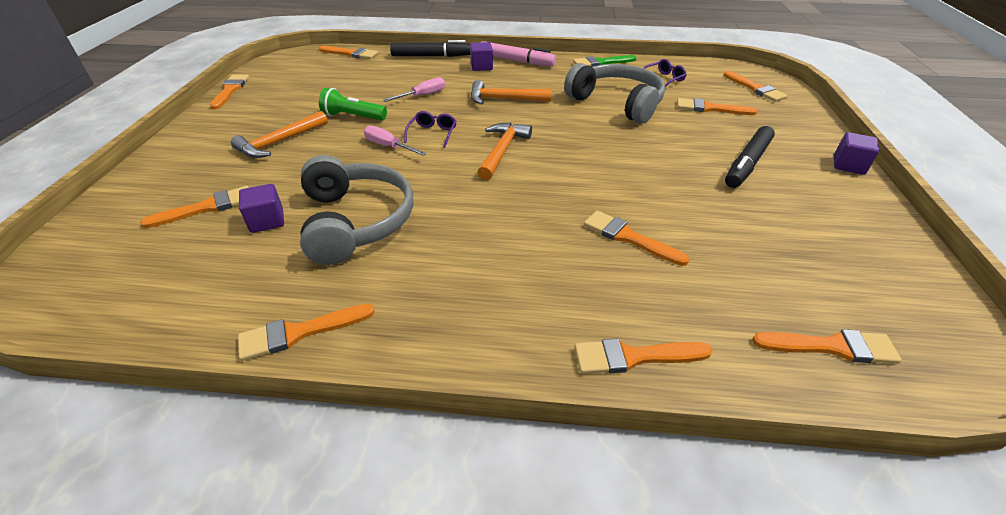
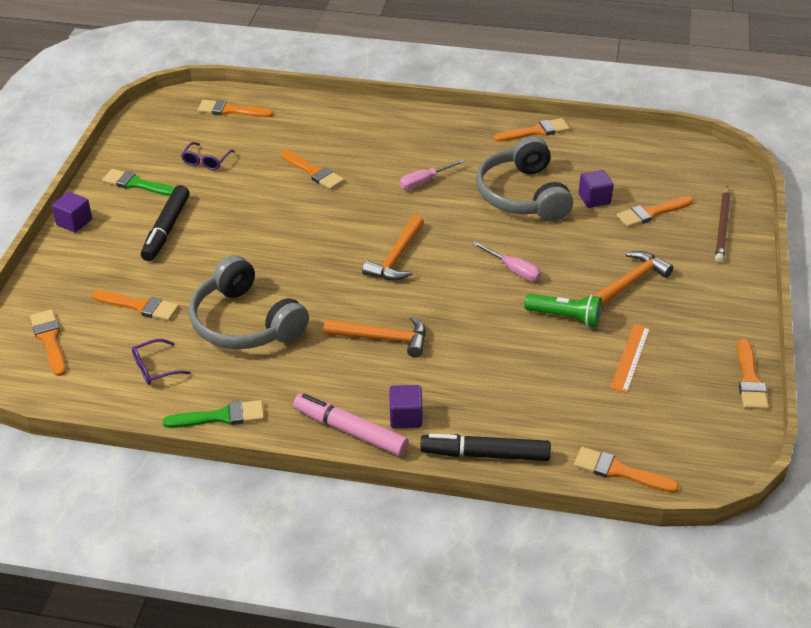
camera: 175 degrees left, 0 degrees up
pink screwdriver [383,77,445,102] -> pink screwdriver moved to [399,159,465,190]
purple glasses [404,111,457,148] -> purple glasses moved to [181,142,235,170]
orange brush [574,339,712,374] -> none
black marker [725,126,775,188] -> black marker turned 150 degrees clockwise [141,185,190,261]
none -> green brush [102,169,175,196]
none -> orange ruler [610,324,650,393]
none -> brown pencil [715,186,731,263]

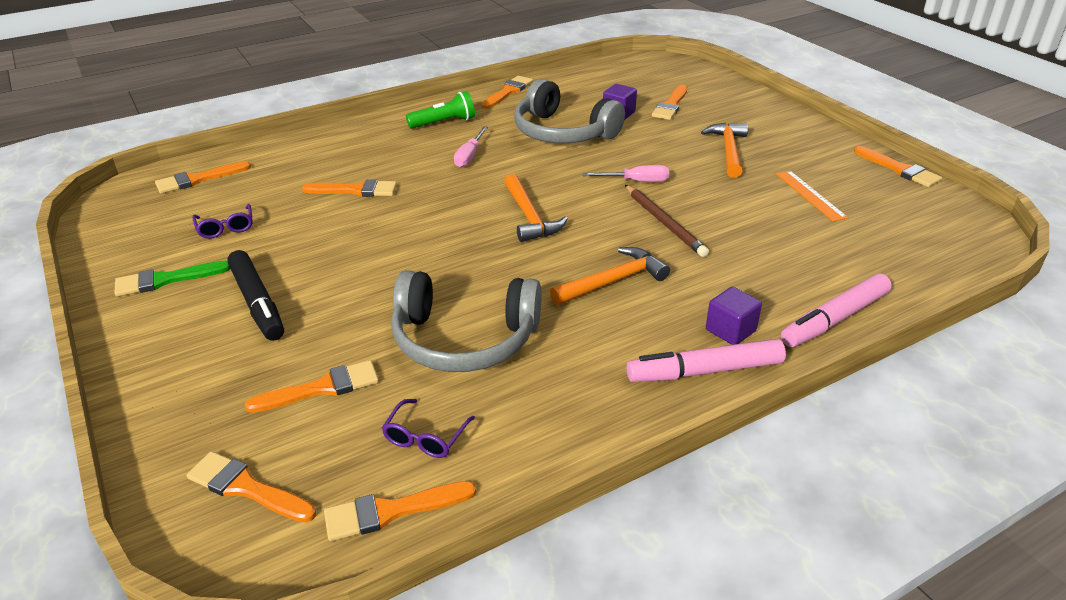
camera: 40 degrees left, 5 degrees down
purple cube [52,192,92,233] -> none
green brush [163,400,264,428] -> none
black marker [420,434,551,461] -> pink marker [781,273,892,347]
green flashlight [524,294,602,327] -> green flashlight moved to [406,91,475,129]
orange brush [574,447,679,493] -> orange brush moved to [324,481,476,541]
brown pencil [715,186,731,263] -> brown pencil moved to [625,185,709,257]

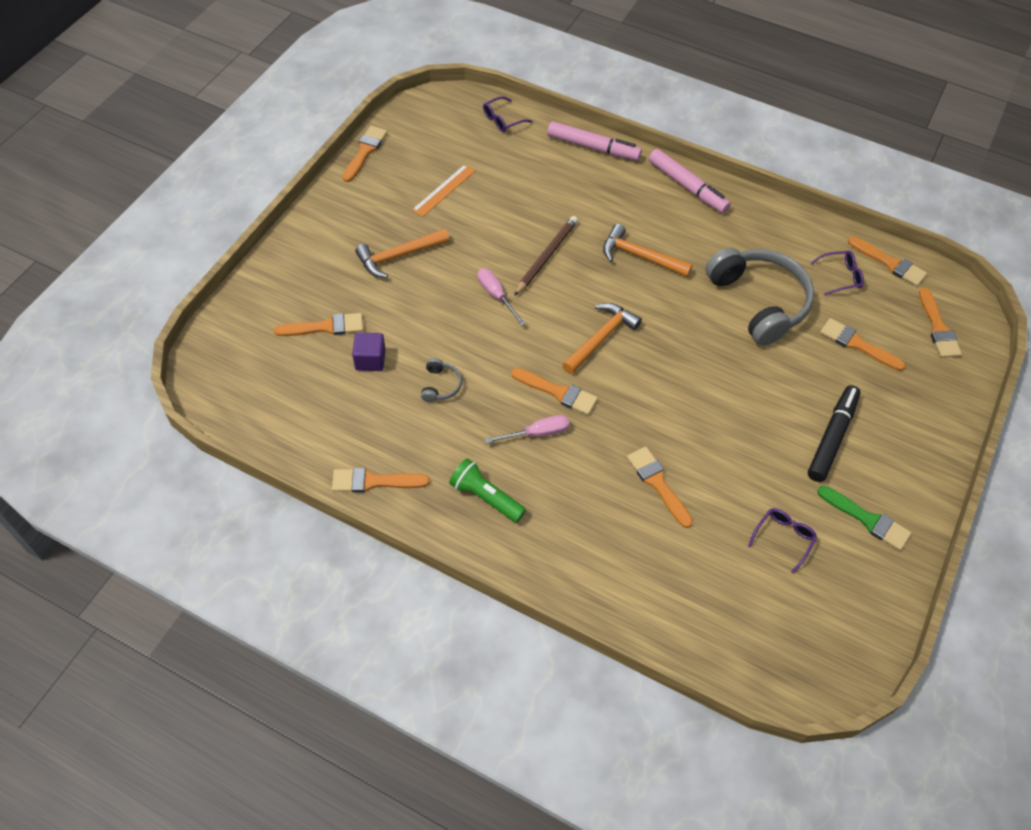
camera: 125 degrees left, 20 degrees up
orange brush [155,161,251,194] -> orange brush moved to [511,368,598,415]
grey headphones [514,79,625,143] -> grey headphones [421,358,462,403], size x0.41
purple cube [706,286,762,345] -> none
none -> purple glasses [483,96,532,132]

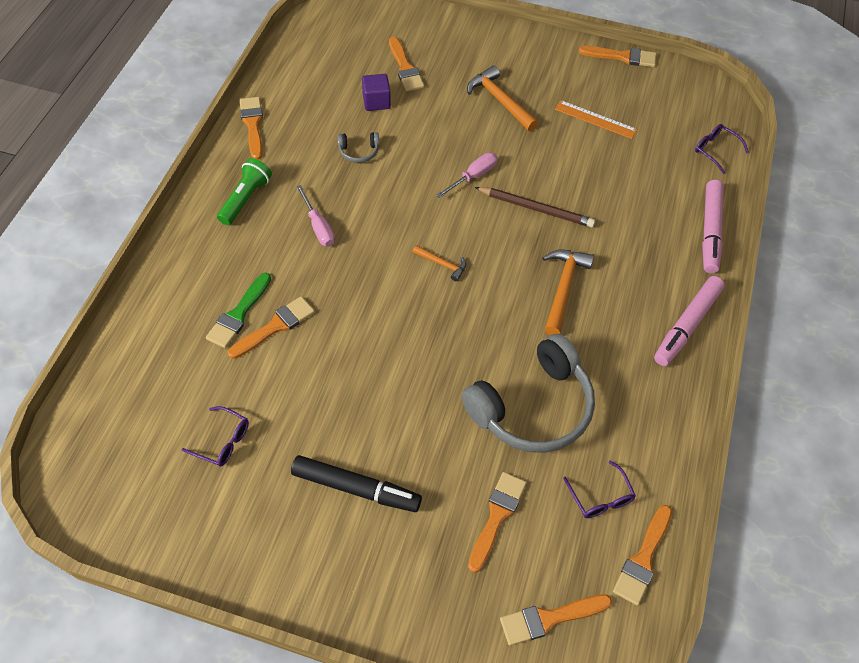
camera: 80 degrees right, 0 degrees up
orange brush [511,368,598,415] -> none
orange hammer [562,303,642,374] -> orange hammer [412,245,466,281], size x0.57
green brush [817,485,911,551] -> green brush moved to [206,273,271,348]

